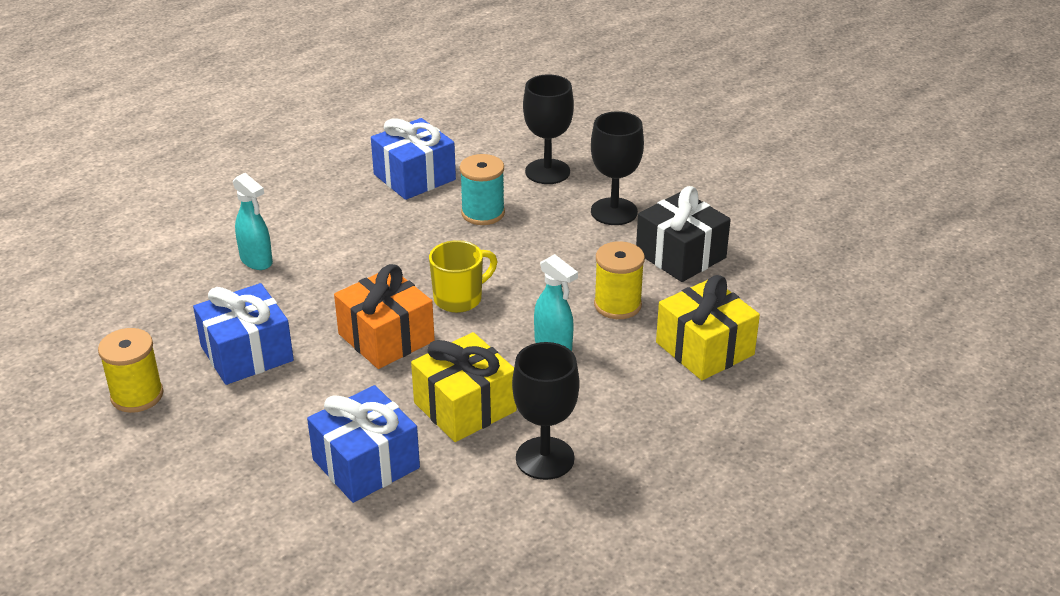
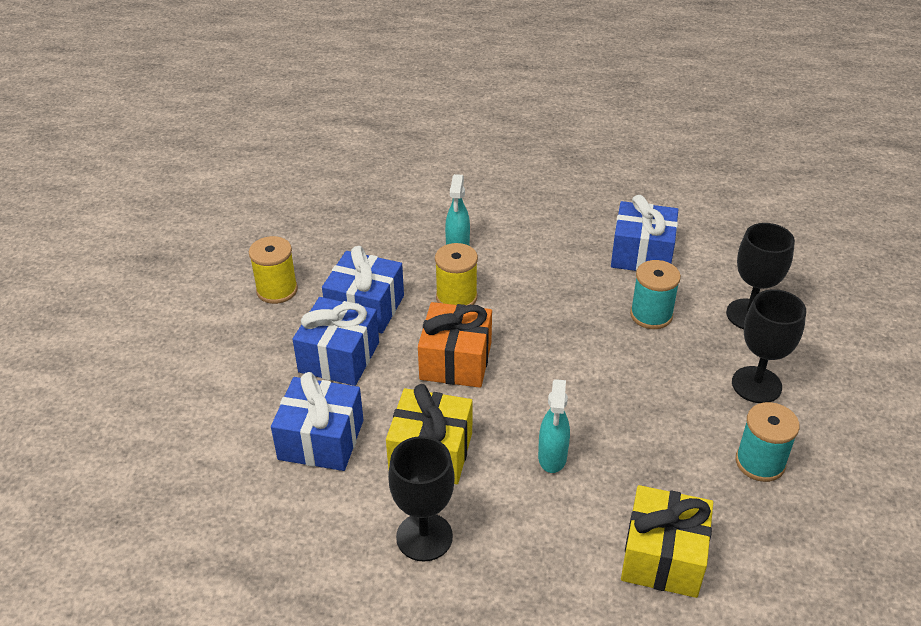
camera: 50 degrees right, 5 degrees up
yellow mug [429,240,497,313] -> none
yellow spool [594,241,645,319] -> yellow spool moved to [435,243,478,306]
black gift [636,186,731,282] -> turquoise spool [736,402,800,482]
none -> blue gift [293,297,379,386]

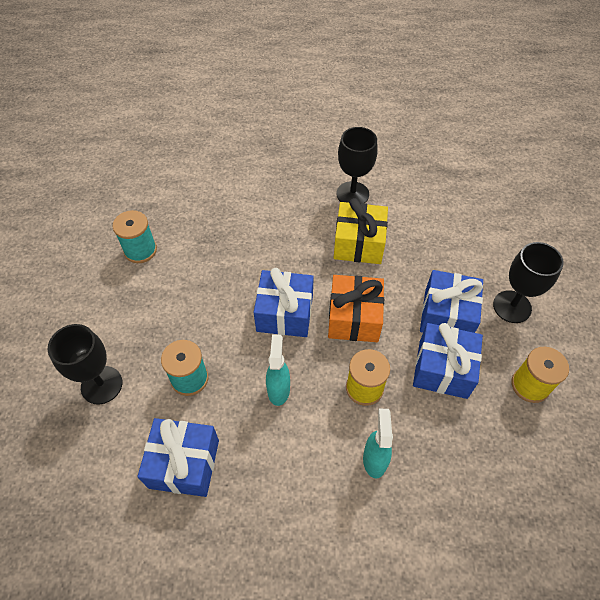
camera: 175 degrees right, 15 degrees up
blue gift [271,372,364,471] -> blue gift moved to [254,268,314,337]
turquoise spray bottle [538,379,570,473] -> turquoise spray bottle moved to [266,334,290,406]
yellow gift [621,485,713,598] -> none
black goblet [732,289,806,403] -> black goblet moved to [493,242,564,323]

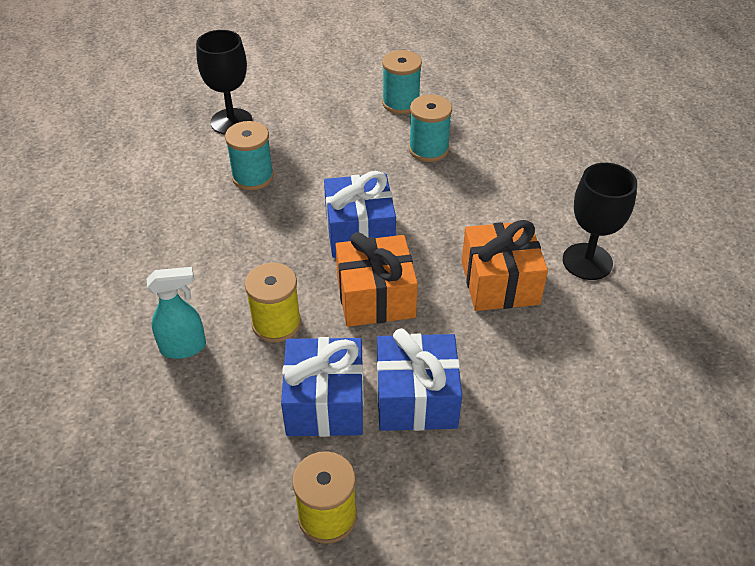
camera: 75 degrees right, 10 degrees down
blue gift [137,418,219,497] -> none
turquoise spray bottle [266,334,290,406] -> none
yellow gift [334,198,388,264] -> orange gift [461,220,548,311]
black goblet [493,242,564,323] -> none
none -> turquoise spool [409,95,452,162]

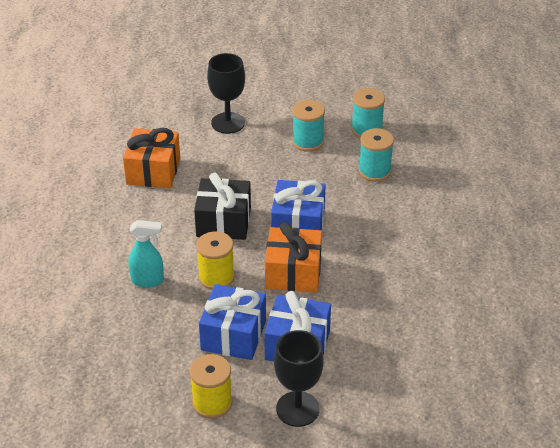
camera: 15 degrees right, 5 degrees down
turquoise spool [225,121,274,191] -> turquoise spool moved to [292,100,325,152]
orange gift [461,220,548,311] -> orange gift moved to [123,128,180,188]
black goblet [563,163,637,280] -> black goblet moved to [274,330,324,427]
none -> black gift [194,173,251,240]

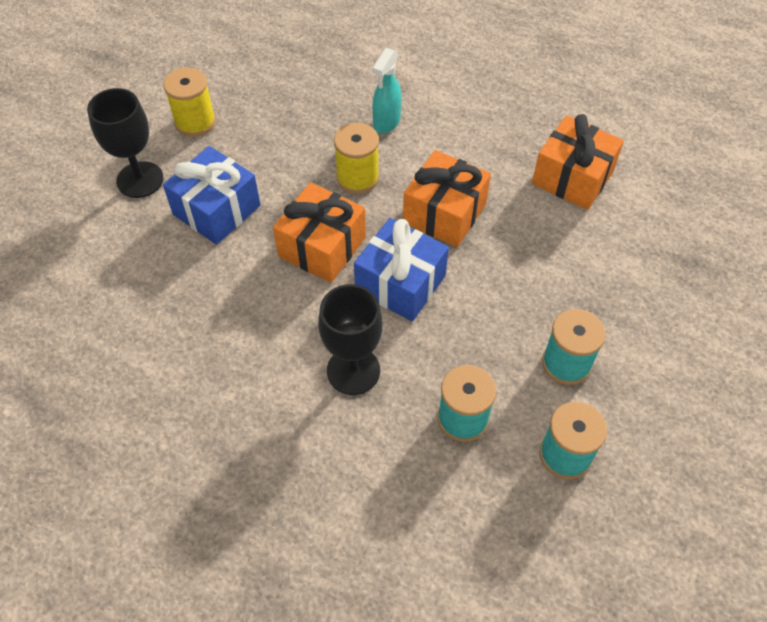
camera: 115 degrees right, 15 degrees up
black gift [194,173,251,240] -> orange gift [403,150,491,247]
blue gift [199,284,266,360] -> none
black goblet [207,53,245,134] -> black goblet moved to [318,284,383,395]

